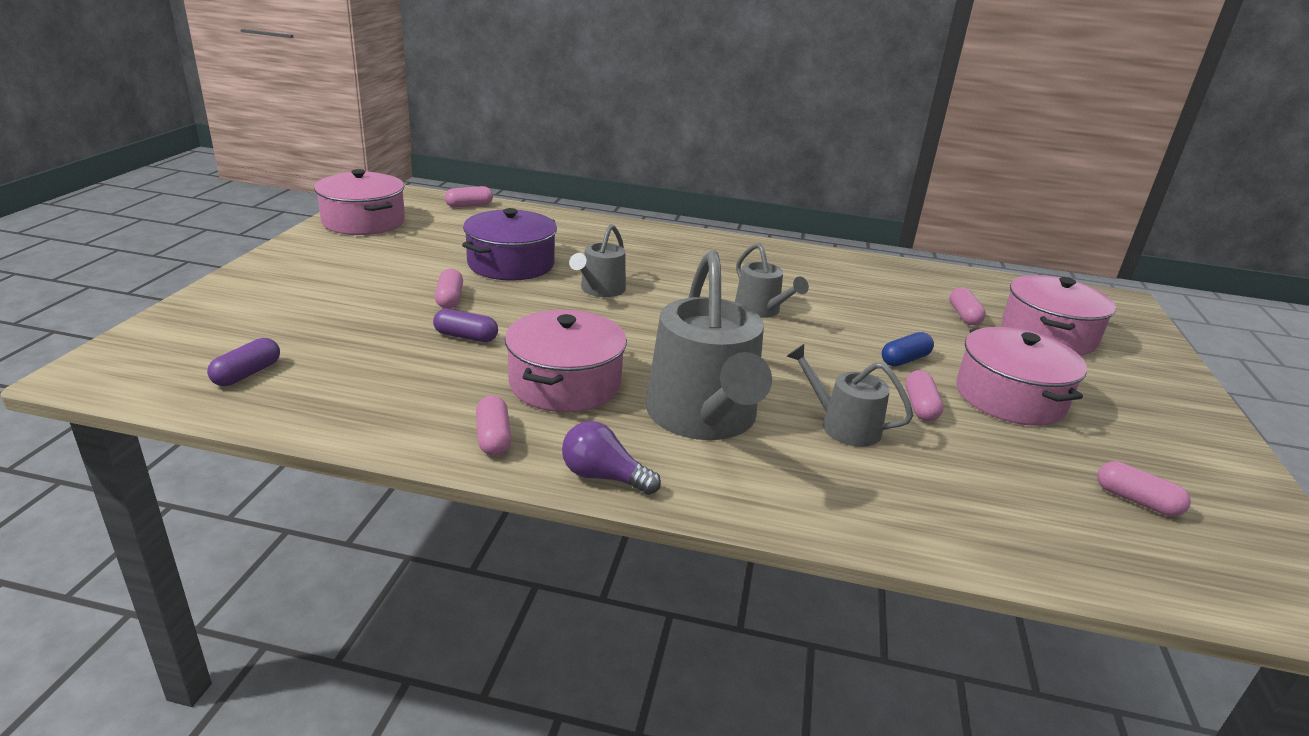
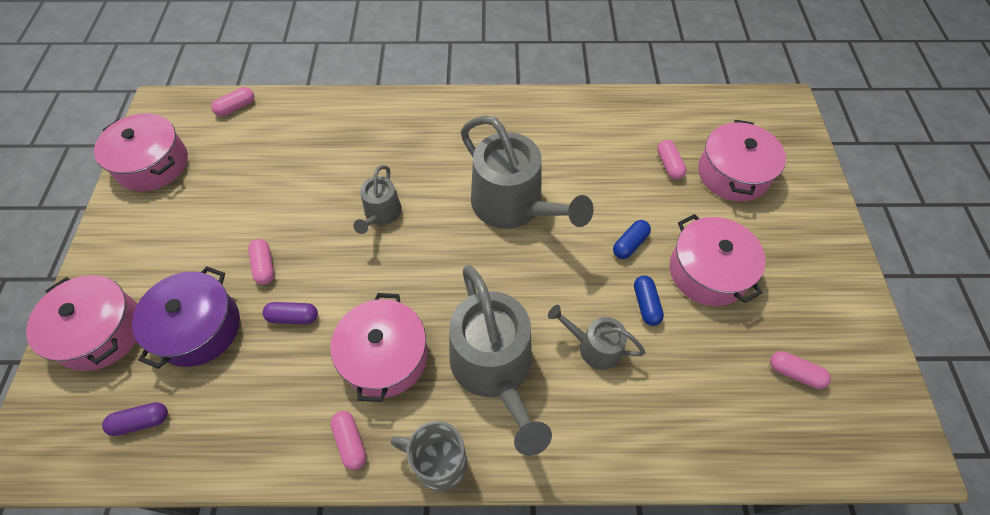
camera: 10 degrees left, 30 degrees up
purple capsule [207,338,280,386] -> purple capsule turned 60 degrees clockwise [102,402,168,436]
purple pot [462,208,557,281] -> purple pot moved to [132,266,240,369]
purple light bulb [562,421,661,495] -> grey mug [390,421,467,491]
grey watering can [735,243,809,318] -> grey watering can [461,115,594,229], size x1.94
pink capsule [905,370,944,421] -> blue capsule [634,276,664,326]
none -> pink pot [26,275,138,371]

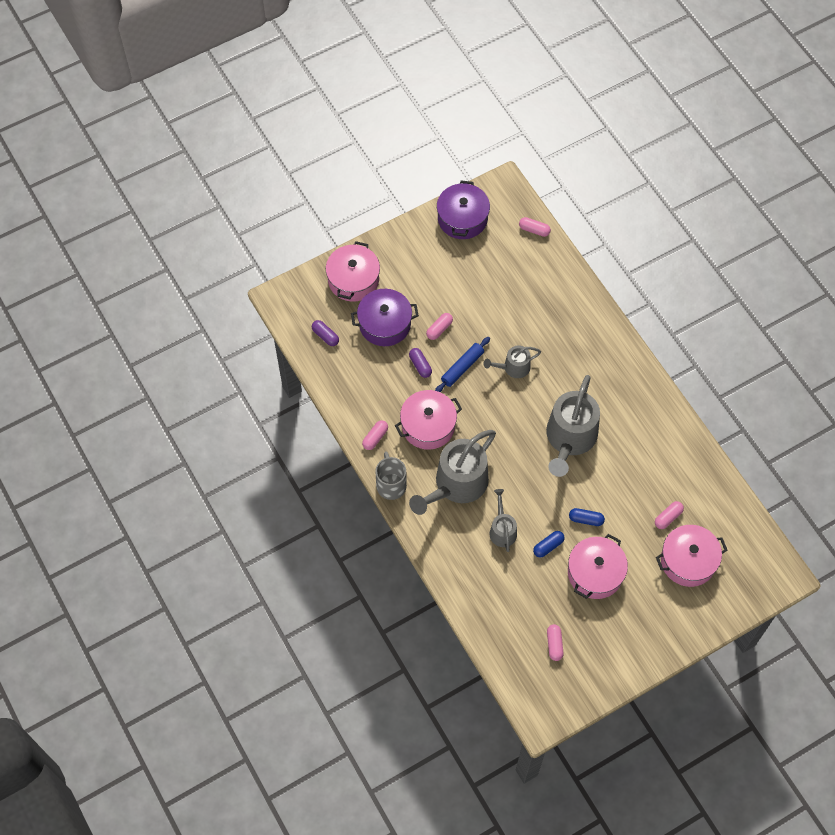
camera: 60 degrees right, 5 degrees up
pink pot [94,113,188,191] -> purple pot [437,180,490,239]
none -> blue rolling pin [435,337,490,392]

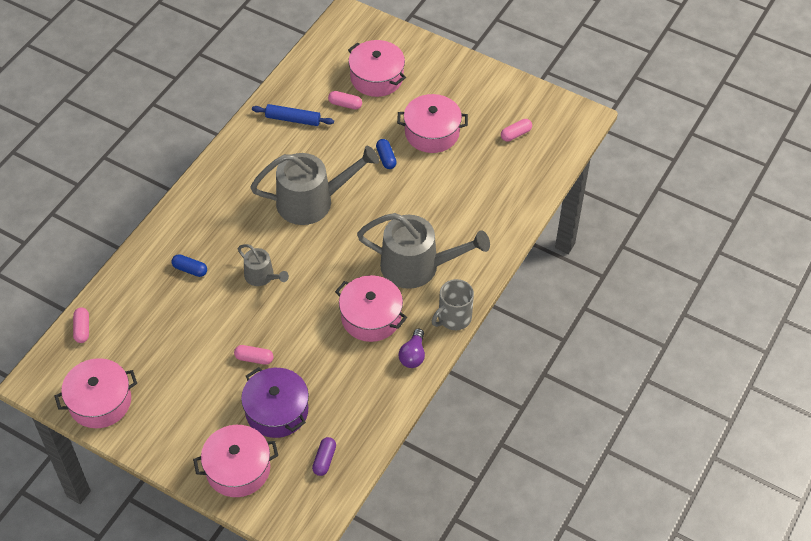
camera: 120 degrees left, 10 degrees down
pink capsule [362,420,388,450] -> purple light bulb [398,329,425,368]
purple capsule [409,348,432,378] -> none
blue rolling pin [435,337,490,392] -> blue rolling pin moved to [252,104,334,126]
purple pot [437,180,490,239] -> pink pot [55,358,137,428]
grey watering can [490,489,517,552] -> none
blue capsule [533,531,565,558] -> blue capsule moved to [172,254,207,277]

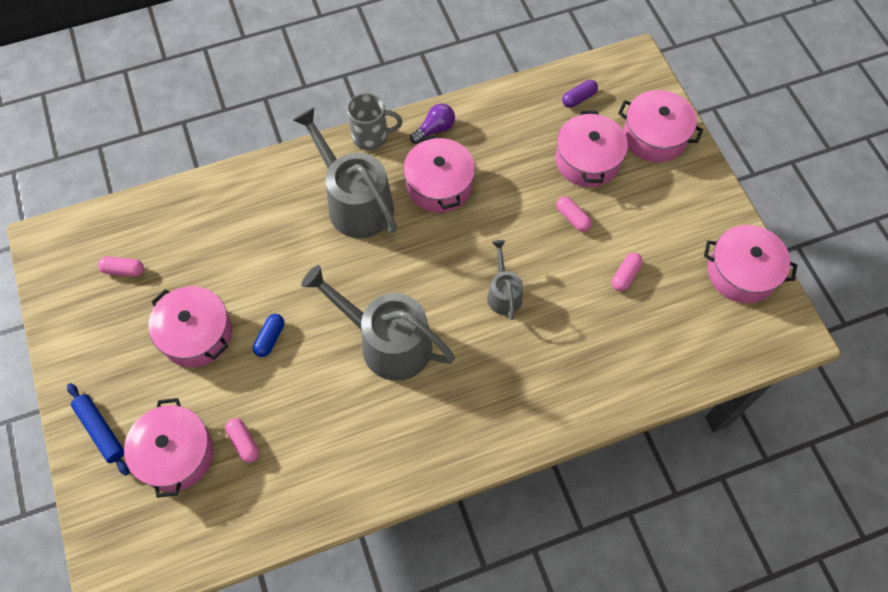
camera: 140 degrees left, 10 degrees up
pink capsule [73,307,89,343] -> pink capsule moved to [612,253,642,291]
blue capsule [172,254,207,277] -> none
purple pot [241,367,309,438] -> pink pot [555,111,628,187]
blue rolling pin [252,104,334,126] -> blue rolling pin moved to [67,383,129,476]

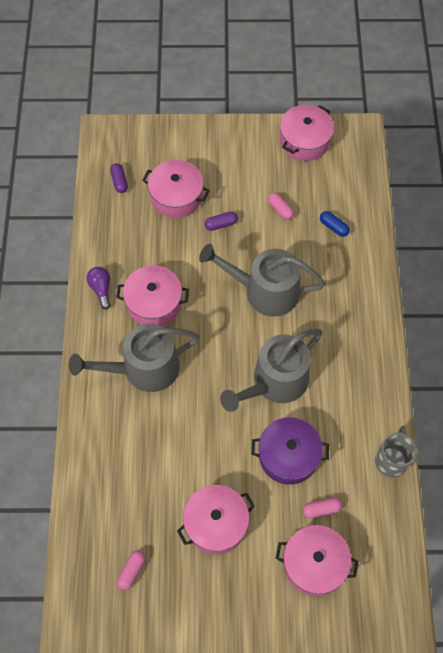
camera: 70 degrees left, 0 degrees up
blue rolling pin [67,383,129,476] -> none
blue capsule [253,314,284,357] -> blue capsule moved to [320,211,350,237]
grey mug [347,93,403,150] -> grey mug moved to [375,426,417,478]
grey watering can [487,240,523,320] -> grey watering can [199,244,325,317], size x1.94
pink capsule [556,196,592,232] -> purple capsule [205,211,238,231]
pink pot [618,90,703,162] -> none
none -> purple pot [251,417,329,485]

